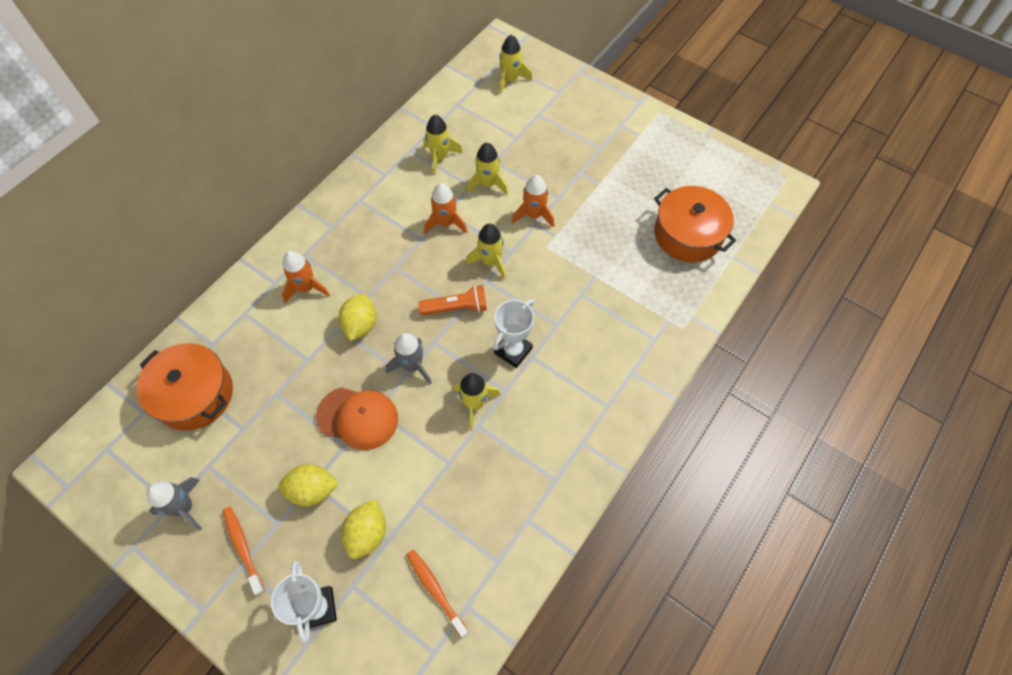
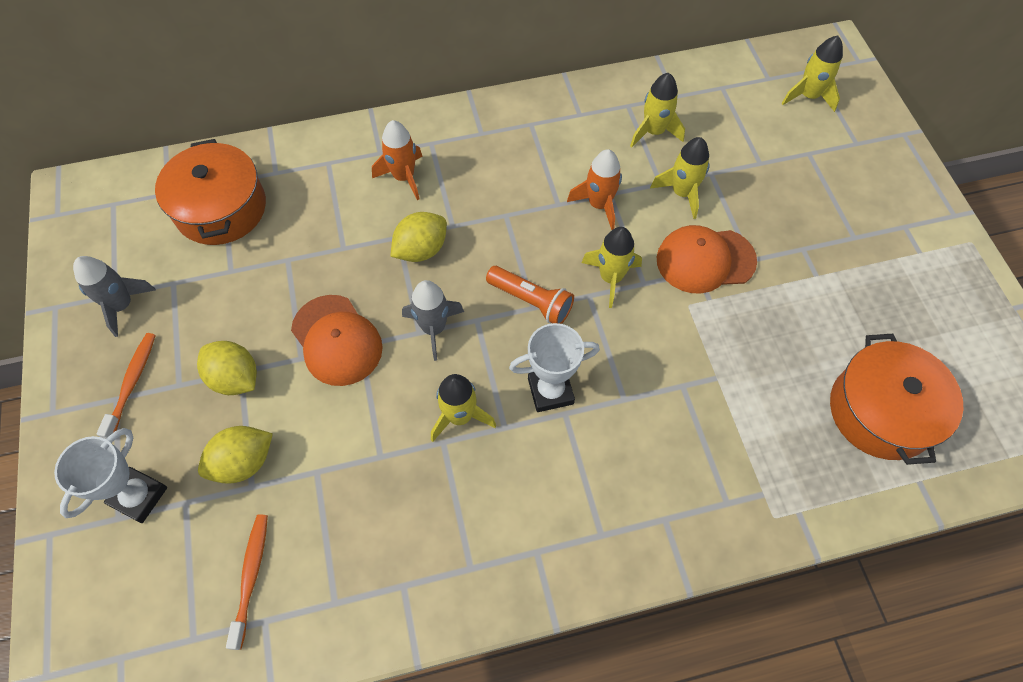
camera: 40 degrees right, 0 degrees up
orange rocket [512,175,555,228] -> orange cap [657,225,757,293]

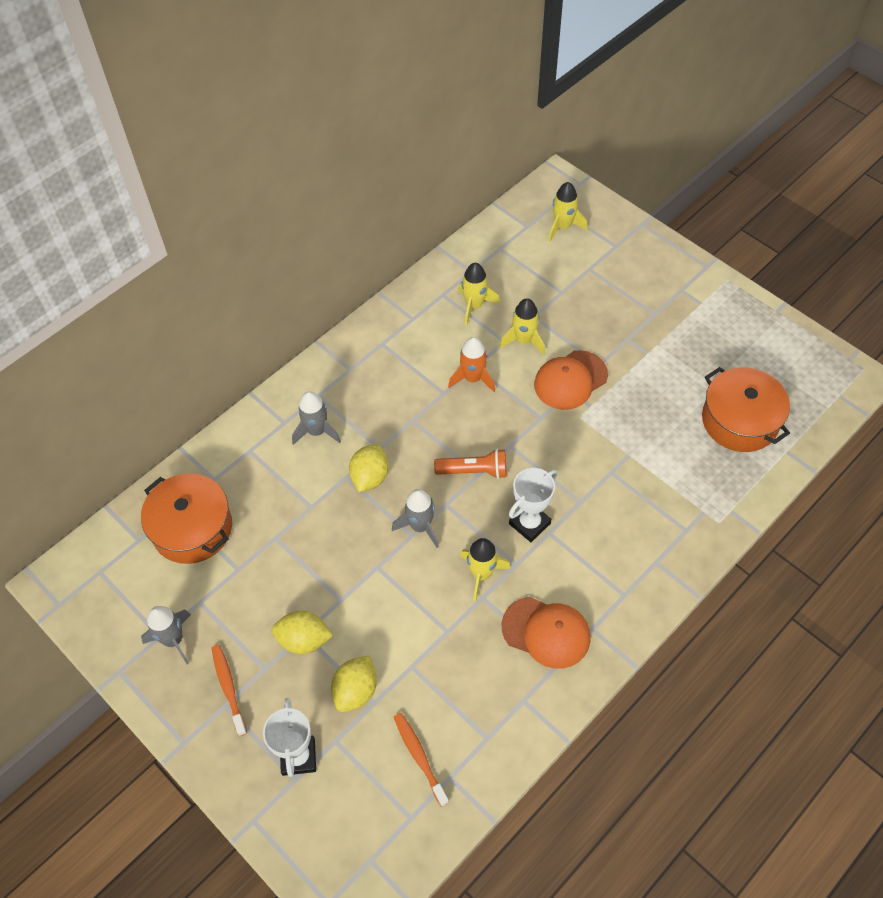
camera: 30 degrees left, 5 degrees down
orange cap [291,295,383,386] -> orange cap moved to [502,597,590,669]
orange rocket [372,120,422,200] -> grey rocket [292,391,341,445]
yellow rocket [581,227,642,308] -> none

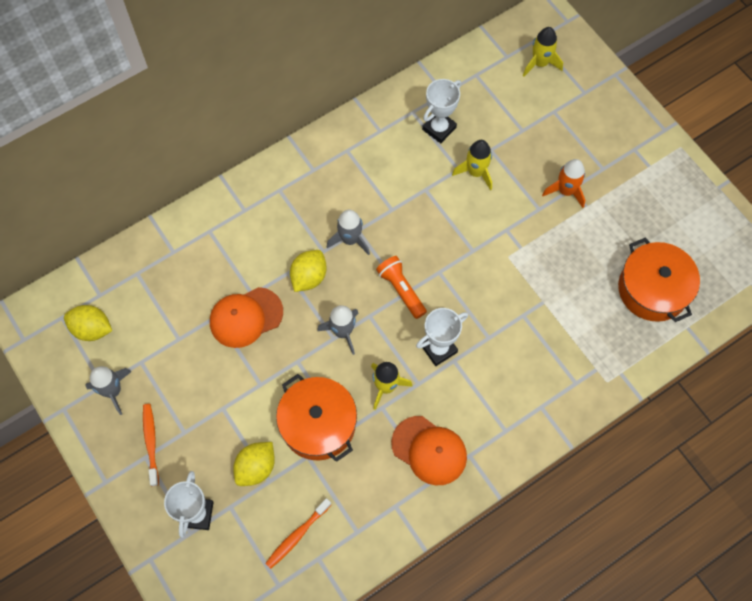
camera: 10 degrees right, 10 degrees up
orange pot [141,474,232,564] -> orange pot moved to [276,374,357,462]
yellow lemon [272,611,333,654] -> yellow lemon moved to [64,305,112,341]
grey rocket [292,391,341,445] -> grey rocket moved to [327,209,370,255]
orange toothbrush [394,713,449,807] -> orange toothbrush turned 120 degrees counterclockwise [265,498,331,569]
orange flashlight [434,449,506,479] -> orange flashlight turned 135 degrees counterclockwise [376,256,427,319]
orange rocket [448,337,495,392] -> orange rocket moved to [542,159,585,208]
yellow rocket [458,263,500,325] -> white trophy [422,79,461,143]
orange cap [534,350,608,410] -> orange cap moved to [210,287,283,348]

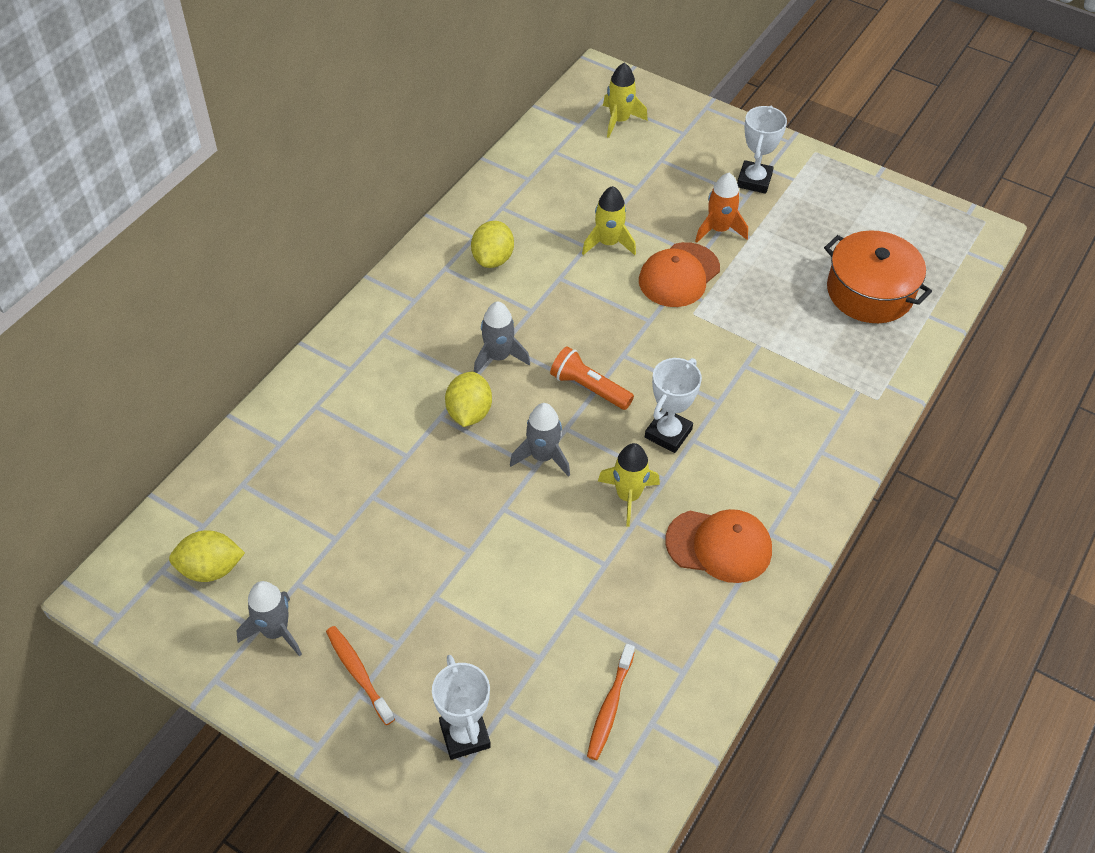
camera: 25 degrees left, 15 degrees down
orange cap [210,287,283,348] -> orange cap moved to [639,242,720,307]
yellow lemon [233,442,275,486] -> yellow lemon moved to [471,221,514,268]
orange pot [276,374,357,462] -> none
white trophy [422,79,461,143] -> white trophy moved to [737,106,787,194]

